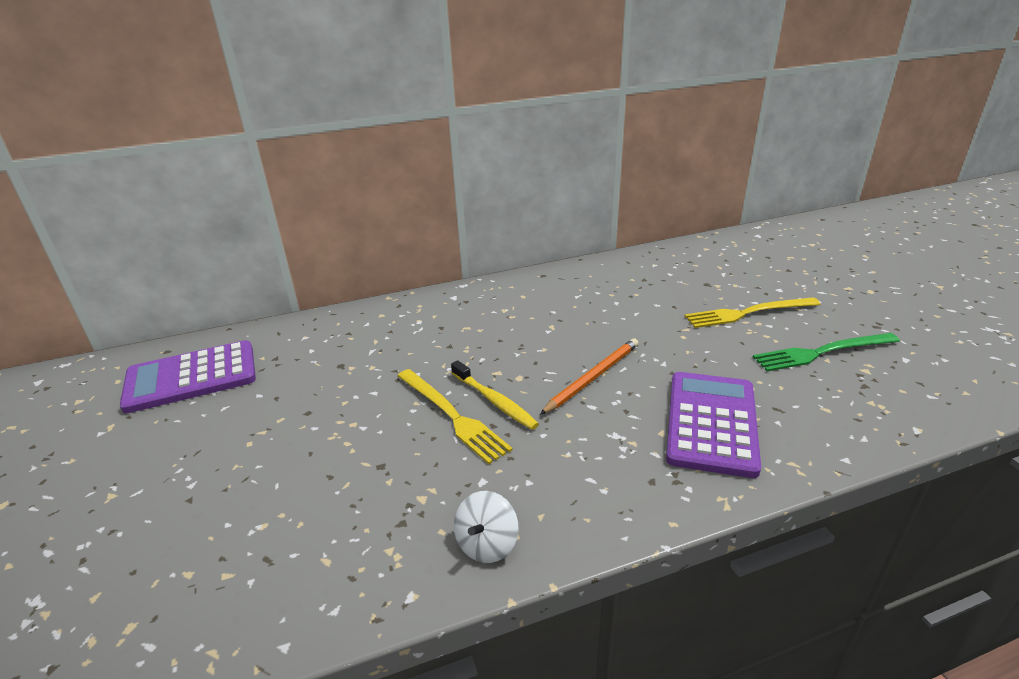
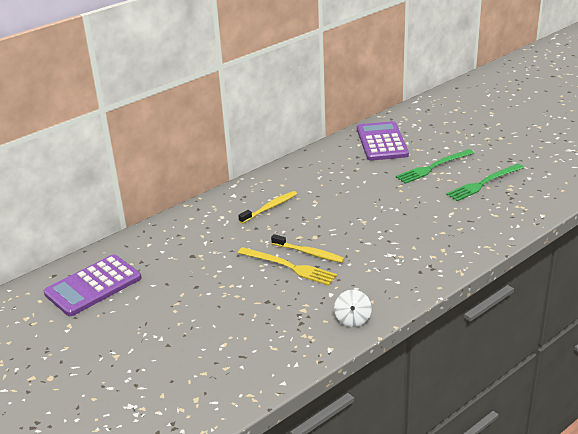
camera: 20 degrees left, 0 degrees up
orange pencil [540,338,639,415] -> none
purple calculator [666,372,761,478] -> purple calculator moved to [357,121,409,161]
yellow fork [685,297,820,328] -> green fork [396,149,474,184]
none -> yellow toothbrush [238,191,297,224]

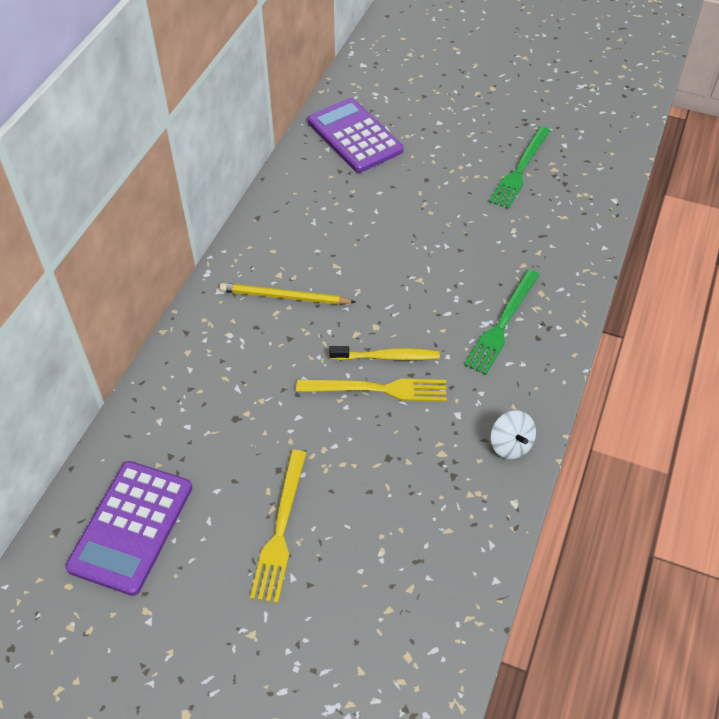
camera: 30 degrees left, 20 degrees up
yellow toothbrush [238,191,297,224] -> yellow pencil [220,283,355,305]
green fork [396,149,474,184] -> green fork moved to [464,269,539,375]
none -> yellow fork [250,450,307,603]

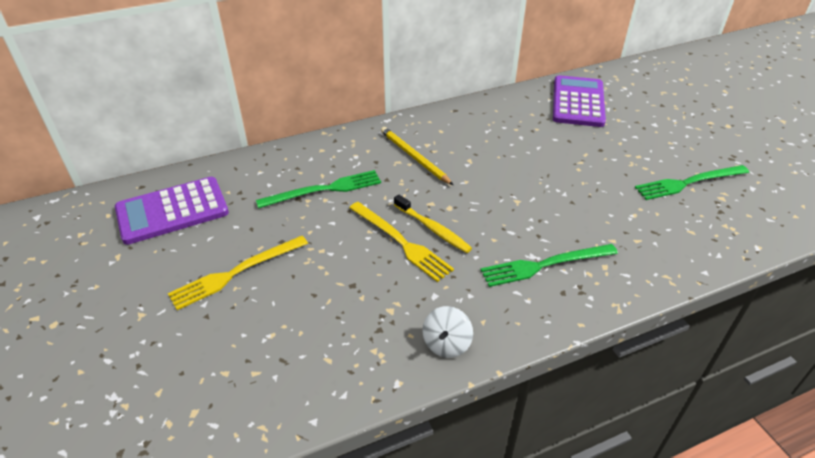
camera: 45 degrees right, 10 degrees down
none -> green fork [256,170,381,209]

